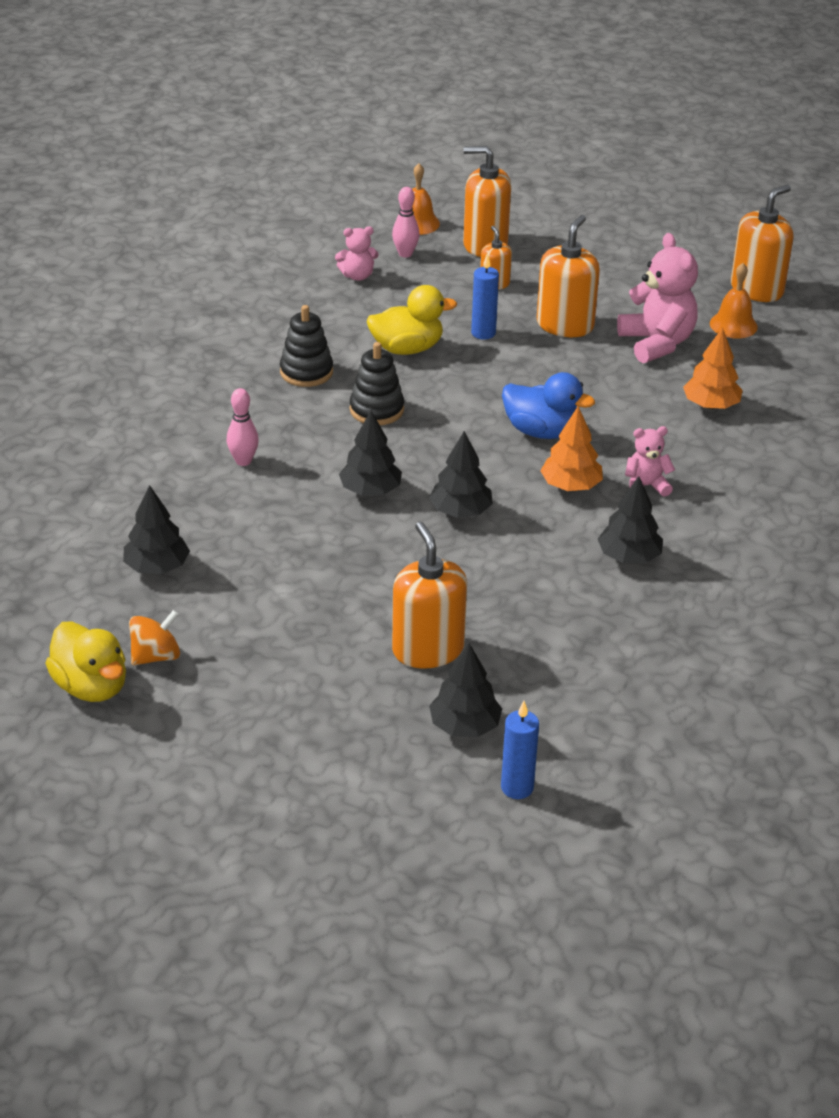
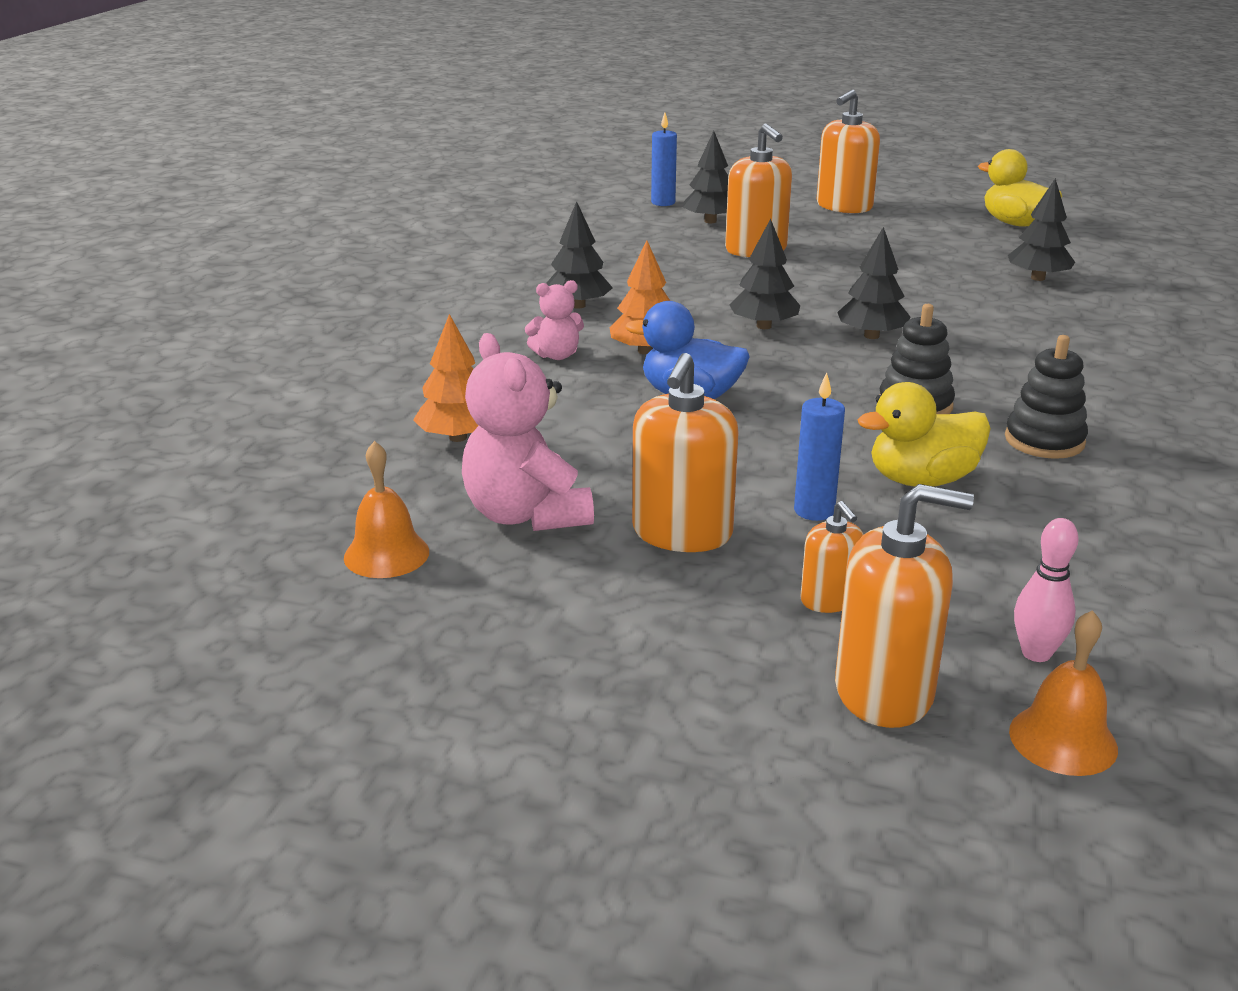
camera: 175 degrees right, 10 degrees down
orange spinning top [129,610,180,666] -> none
pink bowling pin [227,388,259,466] -> none
pink teddy bear [335,226,379,281] -> none
orange soap dispenser [731,185,793,302] -> orange soap dispenser moved to [817,90,880,213]

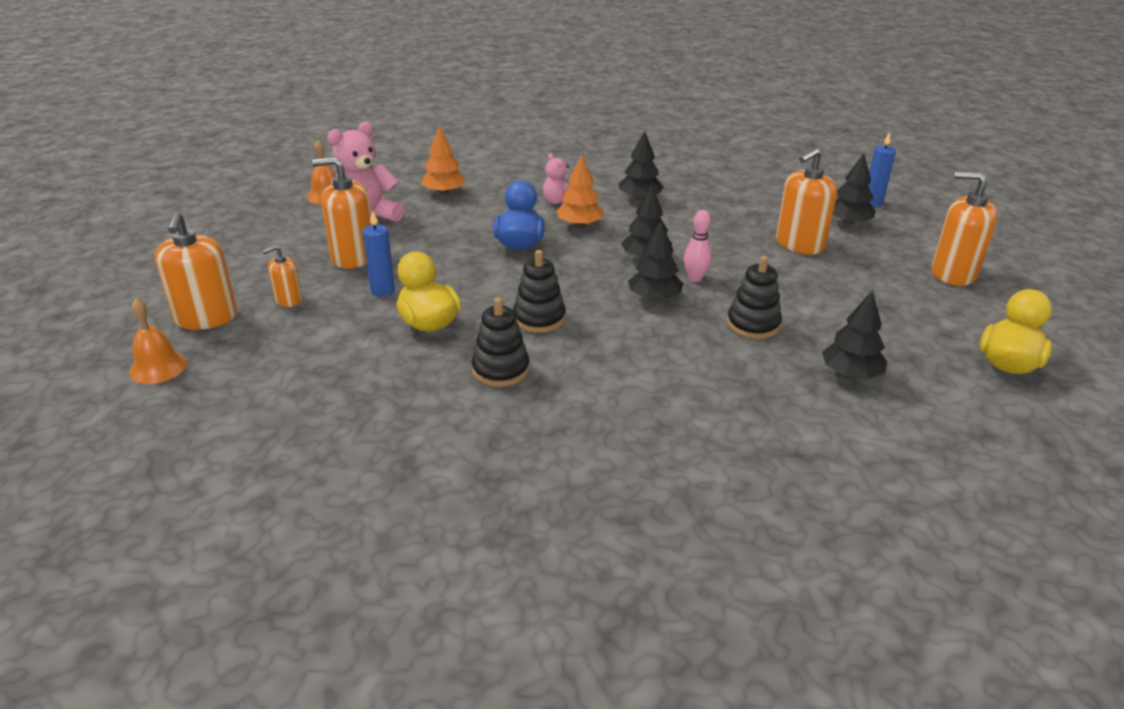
camera: 75 degrees right, 5 degrees up
pink bowling pin [1014,518,1079,662] -> pink bowling pin moved to [684,210,712,282]
none -> black stacking toy [727,256,782,339]

